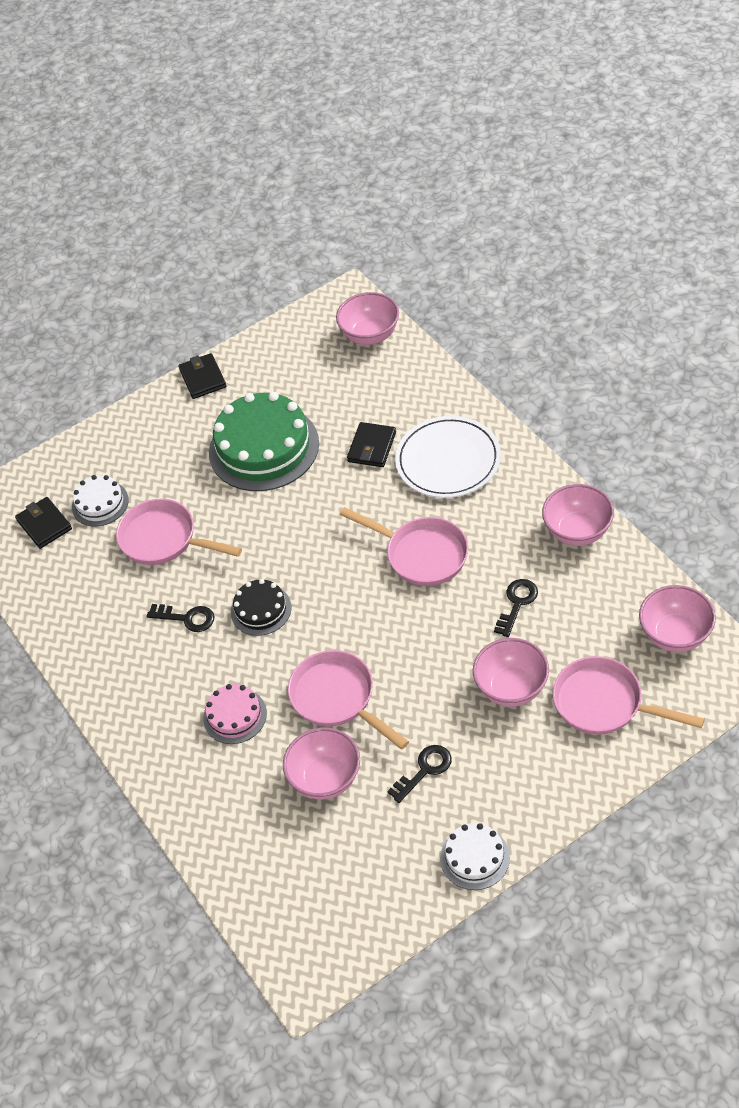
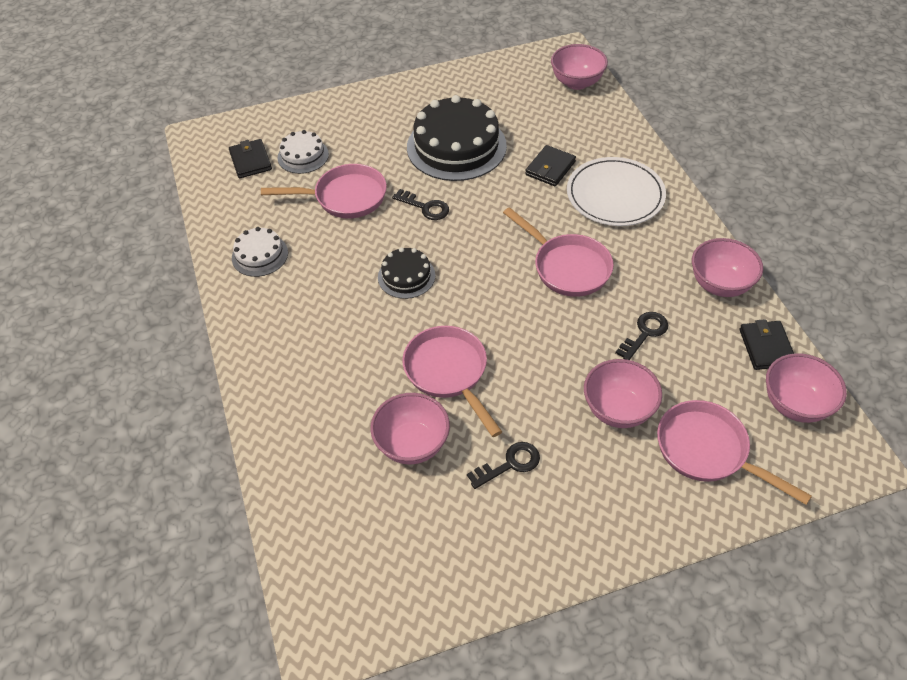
camera: 10 degrees right, 0 degrees up
pink pan [116,499,242,565] -> pink pan turned 135 degrees clockwise [261,164,387,218]
black key [147,604,214,632] -> black key moved to [392,189,449,220]
black wallet [179,353,226,399] -> black wallet moved to [739,319,794,370]
pink cake [203,684,267,744] -> none
green cake [209,392,319,491] -> black cake [407,95,507,181]
white cake [440,823,510,890] -> white cake moved to [232,227,288,277]

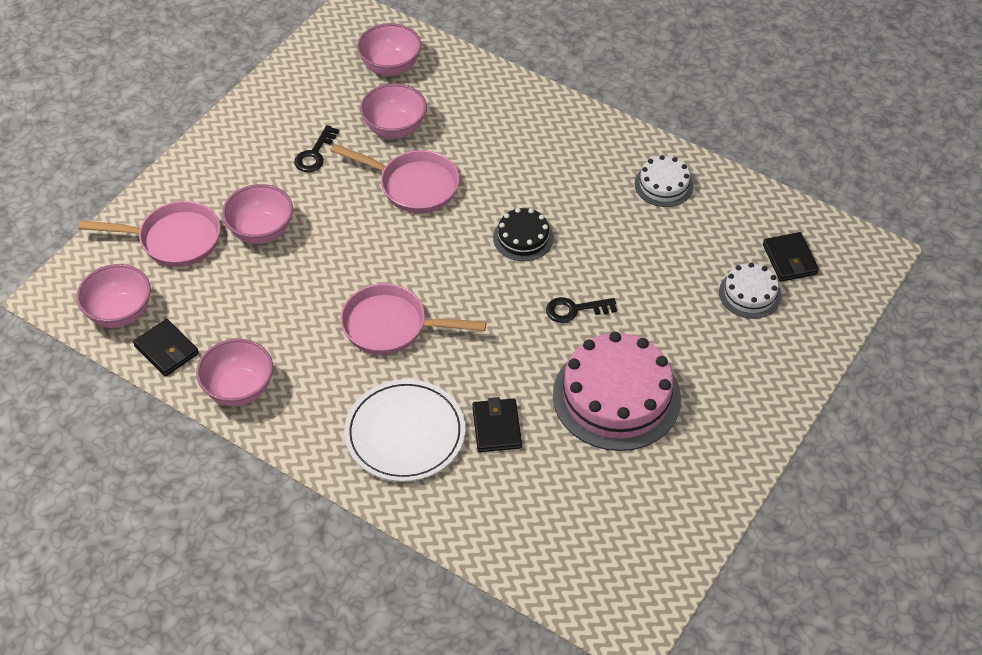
camera: 140 degrees right, 0 degrees up
black wallet [229,139,272,178] -> black wallet turned 45 degrees clockwise [763,232,819,282]
pink pan [261,164,387,218] -> none
black cake [407,95,507,181] -> pink cake [553,332,681,451]
pink bowl [551,44,608,90] -> pink bowl moved to [357,23,422,76]
black key [616,312,668,360] -> none

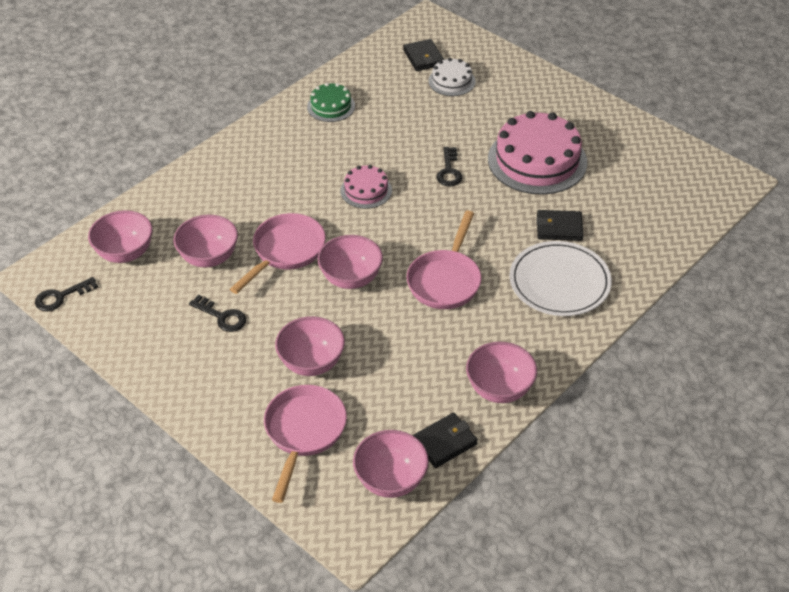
camera: 80 degrees left, 5 degrees down
black cake [493,208,554,261] -> pink cake [341,165,392,209]
white cake [635,155,693,207] -> green cake [307,83,355,122]
black wallet [763,232,819,282] -> black wallet turned 75 degrees clockwise [403,39,444,71]
none -> black key [35,277,98,311]
none -> pink bowl [318,235,383,289]

